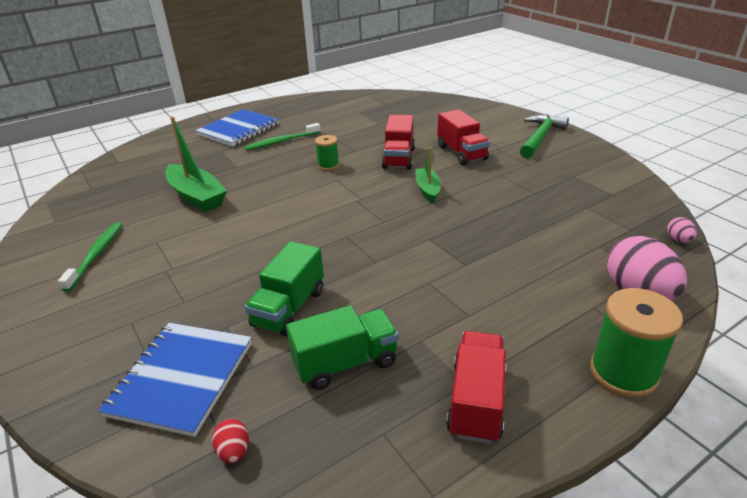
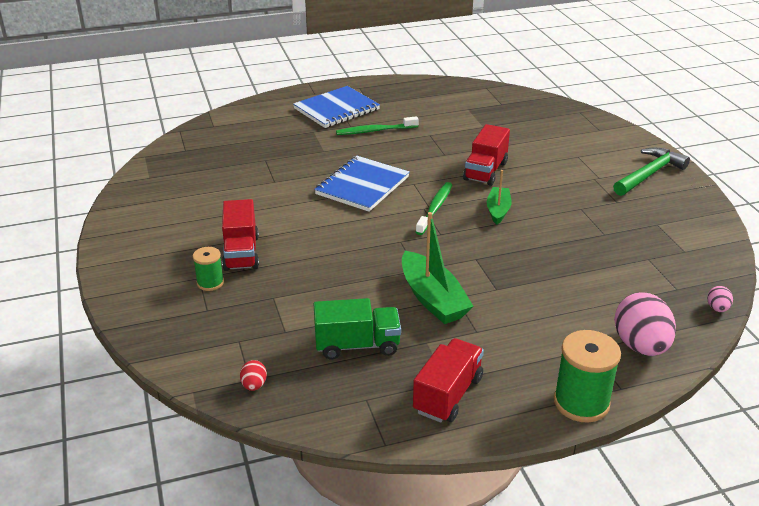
camera: 15 degrees right, 0 degrees up
green toothbrush [58,222,122,292] -> green toothbrush moved to [416,182,452,235]
blue notebook [98,323,252,437] -> blue notebook moved to [314,156,409,212]
green boat [165,116,227,212] -> green boat moved to [402,212,474,324]
green truck [245,241,324,336] -> none
green spool [315,135,339,171] -> green spool moved to [193,247,224,291]
red truck [437,109,490,165] -> red truck moved to [222,199,259,271]

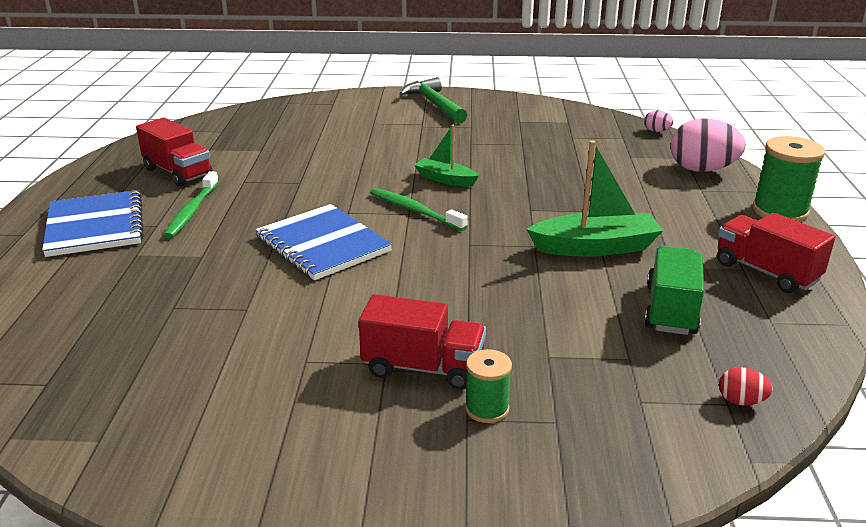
camera: 70 degrees left, 5 degrees down
red truck [463,124,510,186] -> red truck moved to [136,118,212,187]

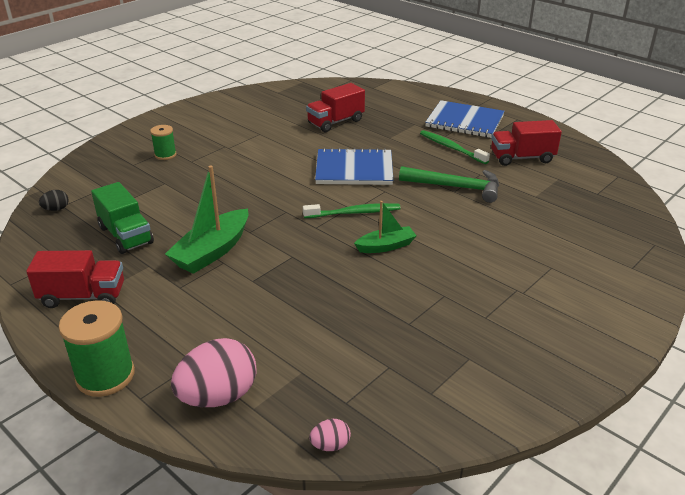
camera: 130 degrees right, 5 degrees up
red truck [359,294,486,390] -> red truck moved to [306,83,365,132]
green hammer [399,77,467,124] -> green hammer moved to [399,166,499,203]
red egg [719,367,773,406] -> black egg [39,190,69,211]

